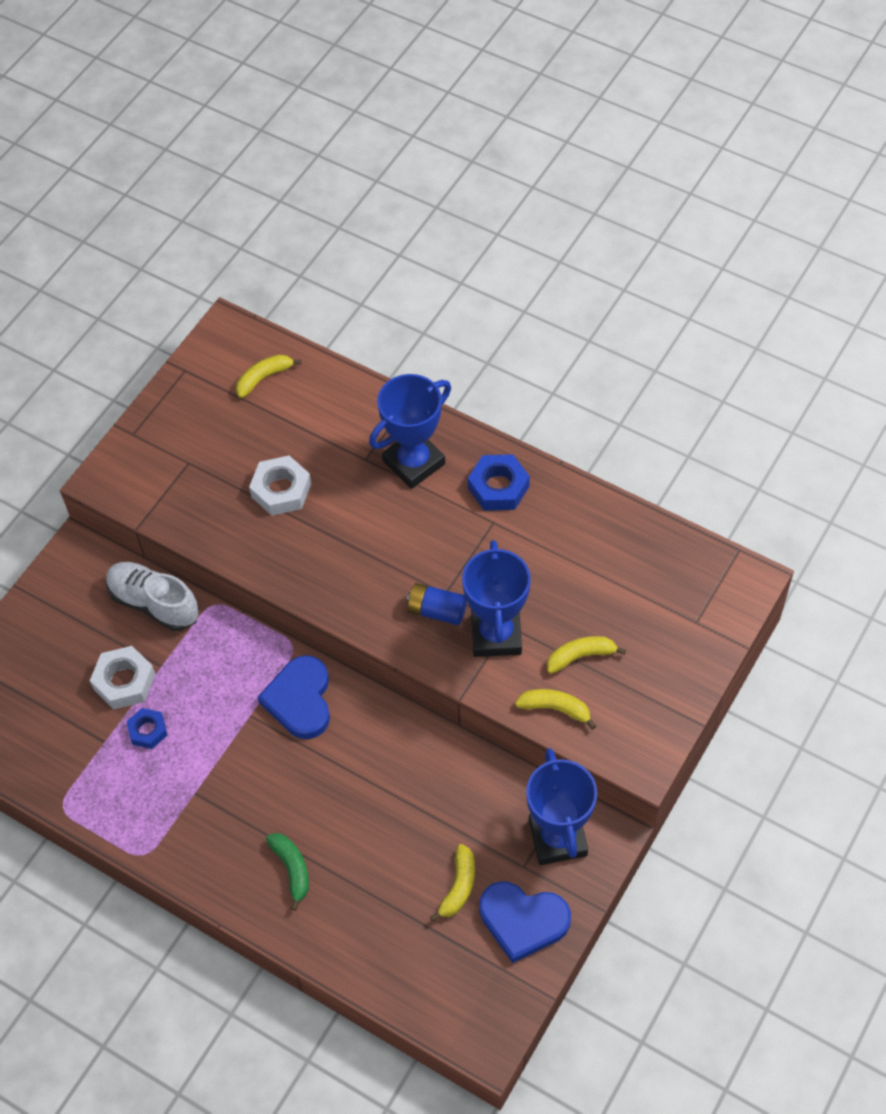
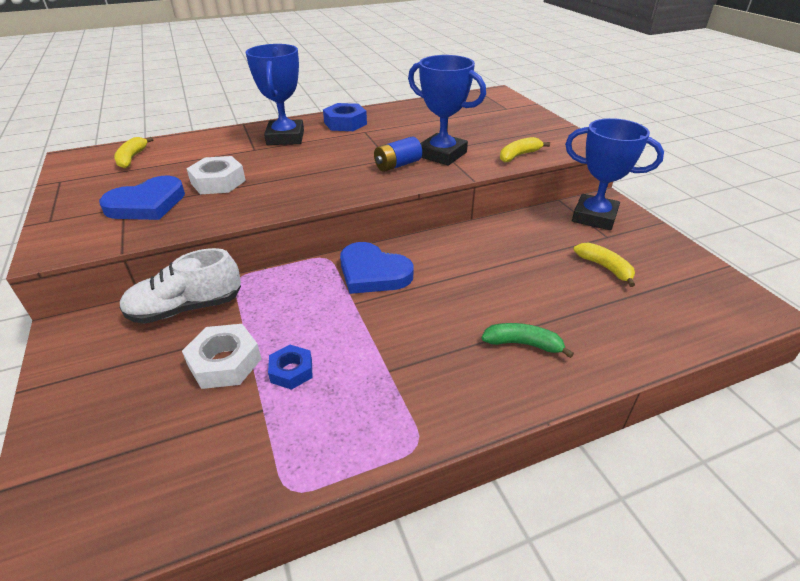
camera: 55 degrees left, 20 degrees down
blue heart [479,882,571,963] -> blue heart moved to [99,176,185,220]
yellow banana [547,636,626,674] -> none

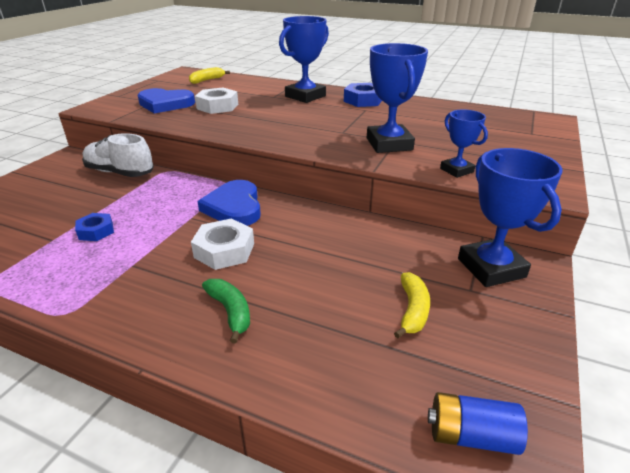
camera: 45 degrees right, 5 degrees down
white nut [182,324,261,389] -> white nut moved to [191,218,254,270]
blue battery [374,137,422,172] -> blue battery moved to [428,392,528,455]
yellow banana [500,137,550,162] -> blue trophy [440,110,488,178]

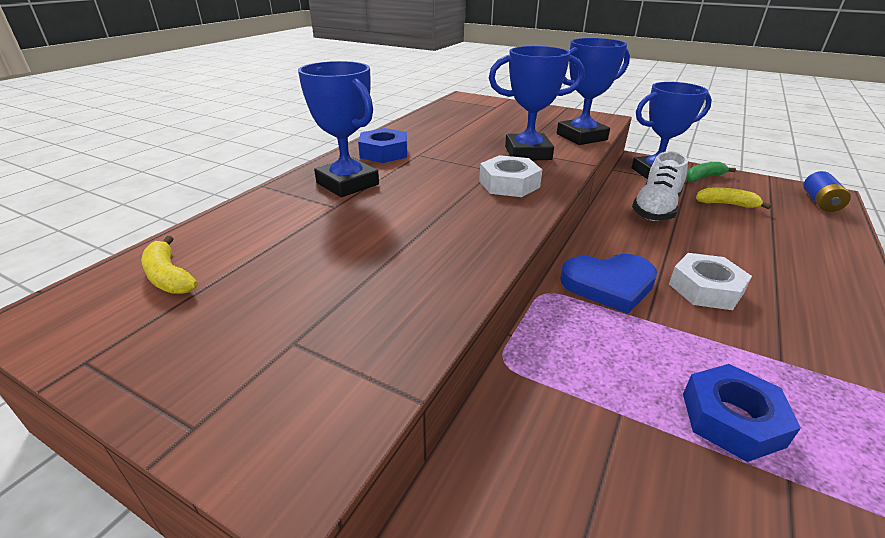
camera: 85 degrees left, 0 degrees up
blue nut [75,213,114,241] -> blue nut [683,364,801,462], size x1.56
white shoe [82,133,154,177] -> white shoe moved to [632,151,688,221]
blue heart [138,88,195,114] -> none
white nut [195,88,238,114] -> white nut moved to [479,155,542,197]
green banana [202,279,250,343] -> green banana moved to [686,162,736,182]
blue trophy [440,110,488,178] -> blue trophy [557,38,630,145], size x1.77

